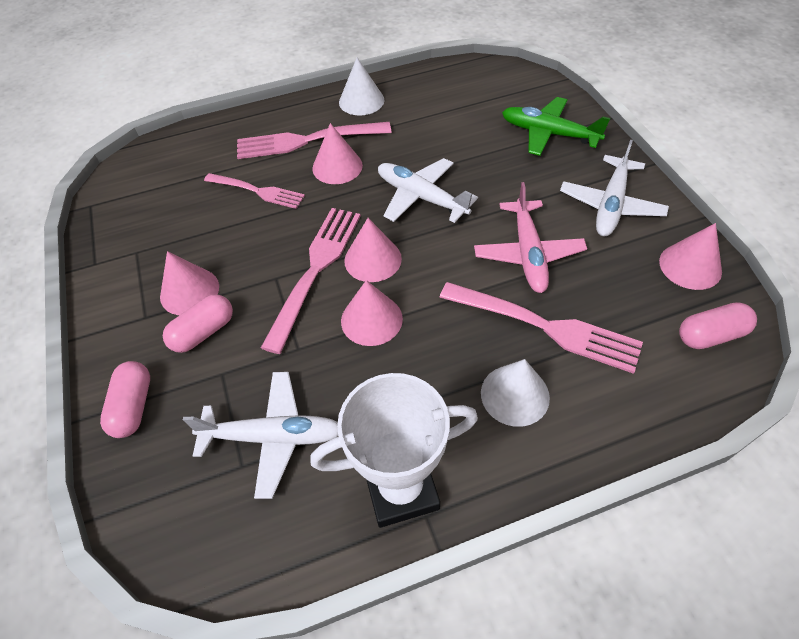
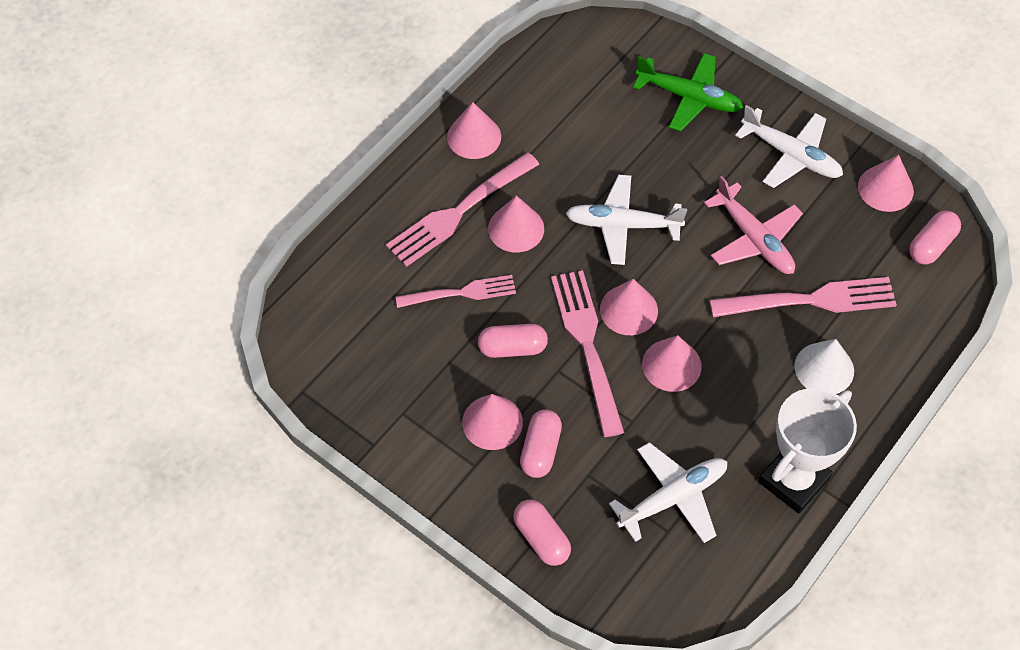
camera: 35 degrees left, 5 degrees up
white cone [339,58,384,116] -> pink cone [447,102,501,159]
green plane [502,97,610,156] -> green plane turned 150 degrees counterclockwise [633,53,743,131]
white plane [560,140,669,236] -> white plane turned 45 degrees counterclockwise [735,105,843,188]
none -> pink capsule [478,324,548,358]

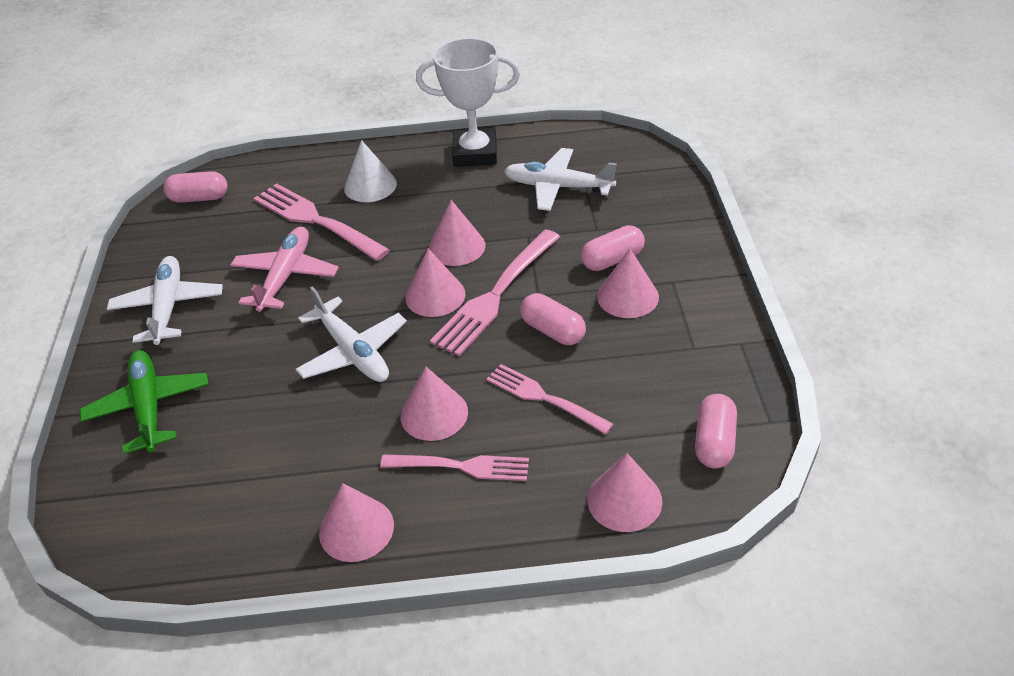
camera: 130 degrees left, 15 degrees down
pink fork [386,152,539,267] -> pink fork [380,455,529,481], size x0.65
pink capsule [513,499,571,566] -> pink capsule moved to [695,394,737,469]
pink cone [858,155,914,212] -> pink cone moved to [587,453,663,532]

